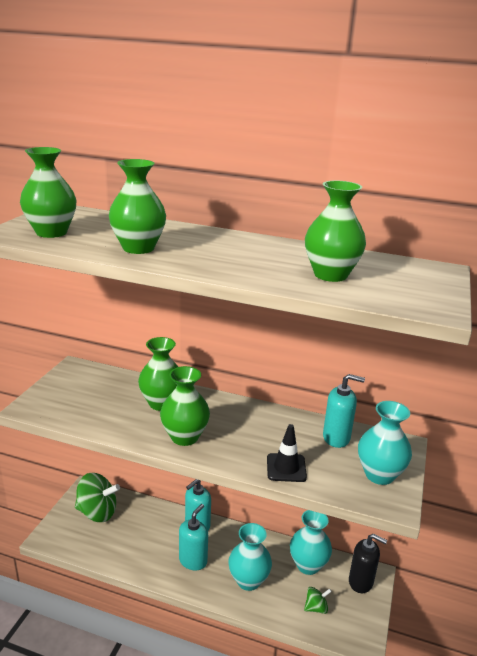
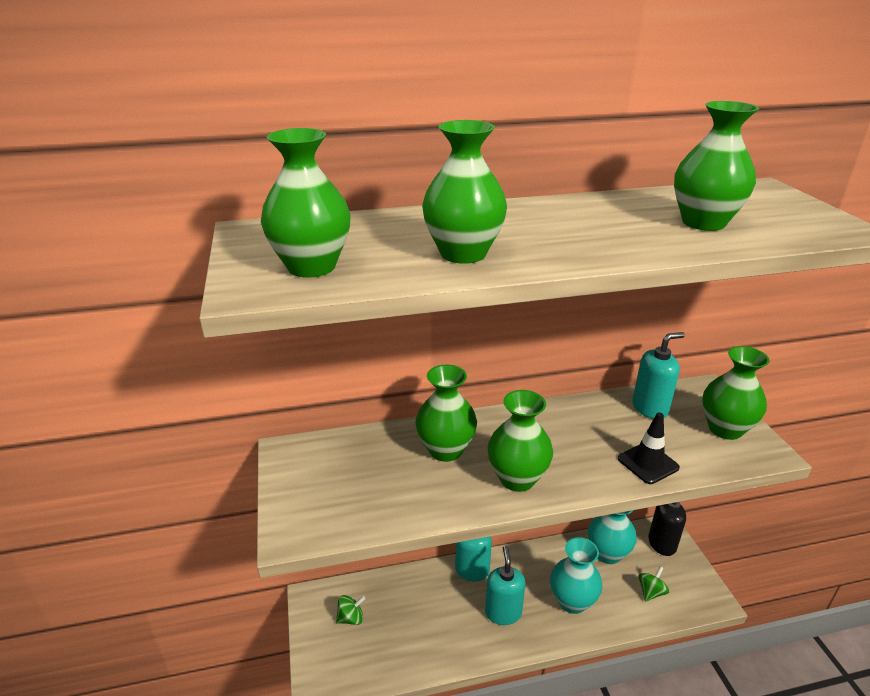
camera: 30 degrees left, 5 degrees up
green spinning top [75,473,120,522] -> green spinning top [336,595,366,625], size x0.49
turquoise vase [358,401,412,485] -> green vase [702,346,770,440]

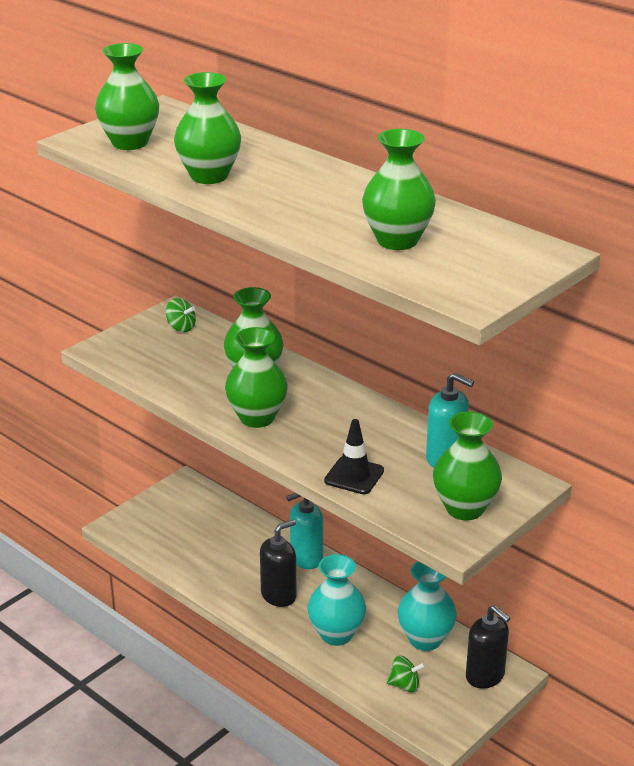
camera: 55 degrees right, 0 degrees up
green spinning top [336,595,366,625] -> green spinning top moved to [166,298,196,332]
turquoise soap dispenser [485,545,525,625] -> black soap dispenser [260,520,297,607]

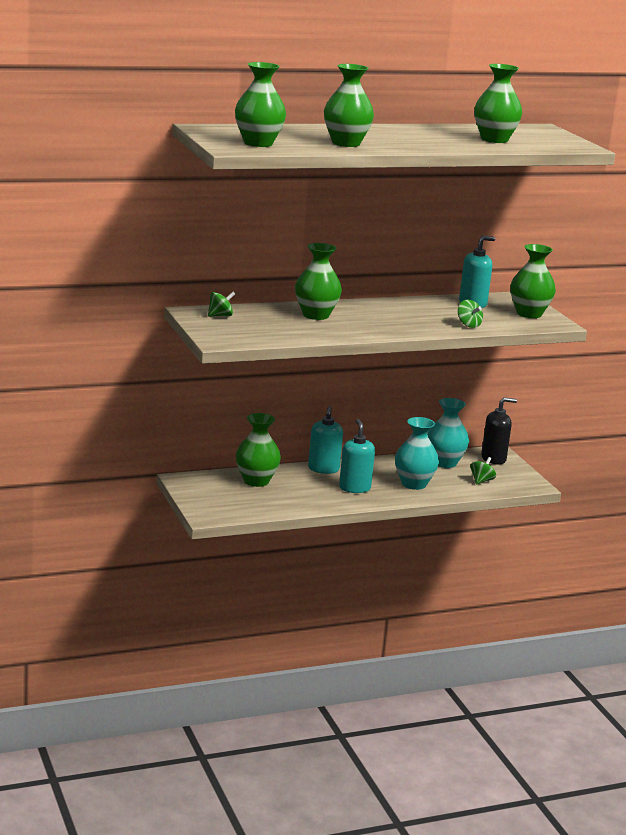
camera: 65 degrees left, 10 degrees down
green vase [225,327,288,428] -> green vase moved to [236,413,281,487]
black soap dispenser [260,520,297,607] -> turquoise soap dispenser [339,419,375,493]
black traffic cone [324,419,384,494] -> green spinning top [458,300,483,328]

